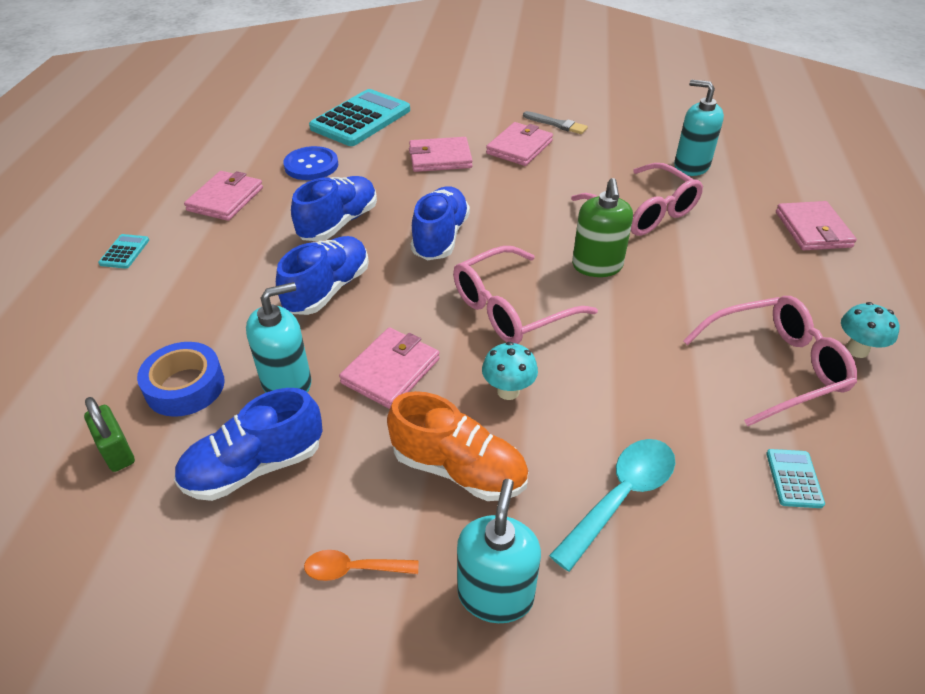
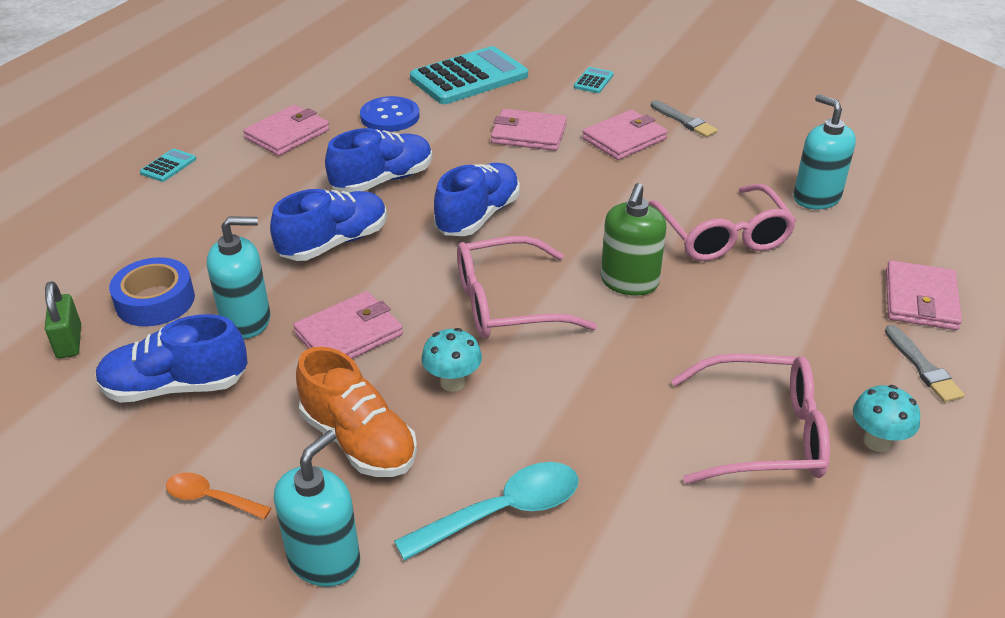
camera: 20 degrees right, 5 degrees down
turquoise calculator [766,449,825,508] -> turquoise calculator moved to [574,67,614,93]
none -> grey brush [885,325,965,402]

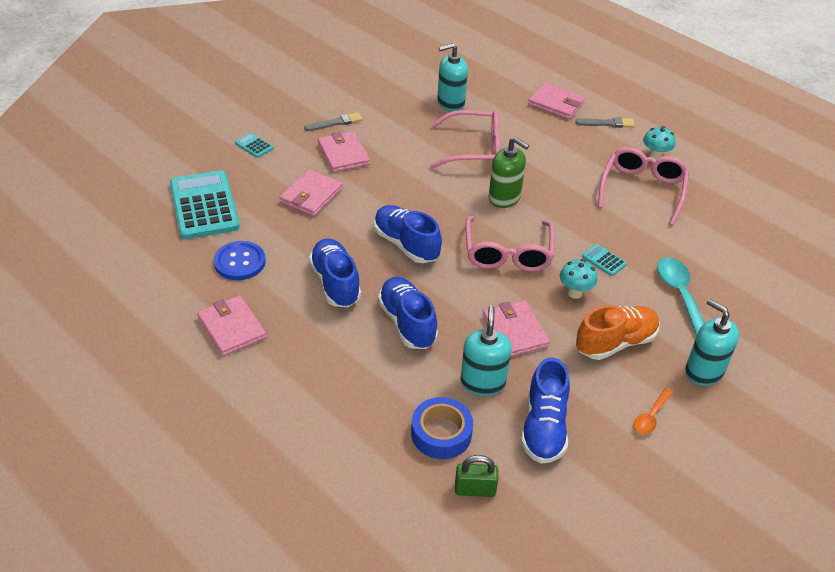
camera: 75 degrees left, 5 degrees up
turquoise calculator [140,148,196,182] -> turquoise calculator moved to [582,244,627,276]

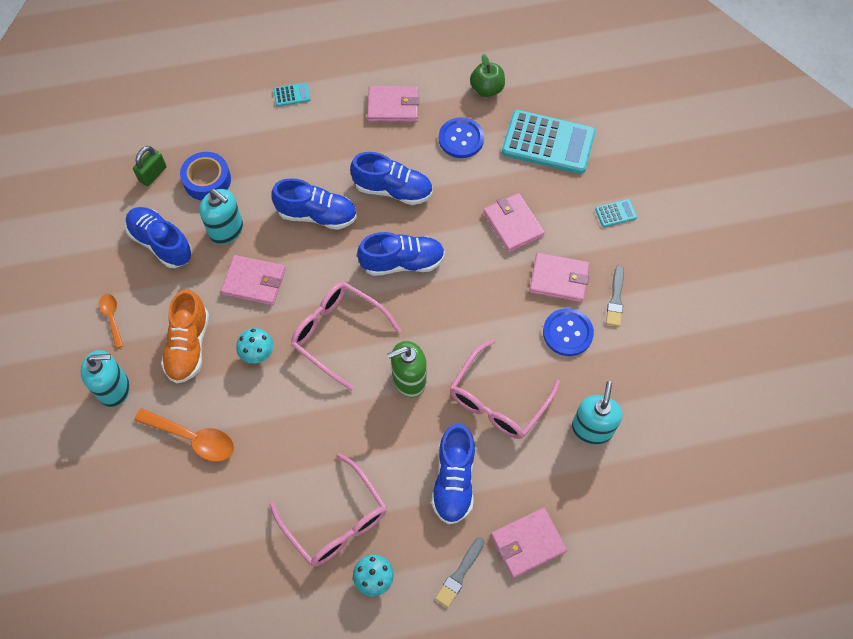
camera: 125 degrees right, 20 degrees up
turquoise calculator [582,244,627,276] -> turquoise calculator moved to [273,83,310,107]
turquoise spoon [657,257,705,336] -> orange spoon [134,408,234,462]
none -> blue shoe [431,424,475,524]
none -> green apple [470,54,505,97]
none -> blue button [543,308,594,356]

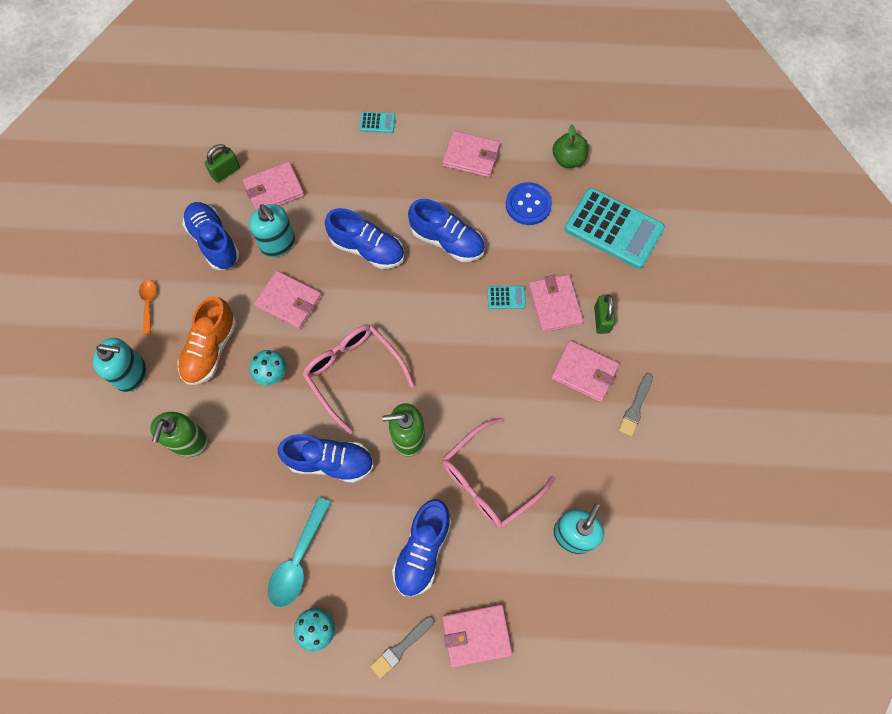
camera: 15 degrees right, 5 degrees up
orange spoon [134,408,234,462] -> green soap dispenser [150,412,209,457]
blue tape [180,152,231,200] -> pink wallet [243,161,304,210]
pink glasses [270,453,387,567] -> turquoise spoon [267,497,331,608]
blue shoe [357,232,445,276] -> blue shoe moved to [278,434,374,483]
blue button [543,308,594,356] -> none
turquoise calculator [595,199,637,227] -> turquoise calculator moved to [488,286,526,309]
none -> green padlock [594,294,615,334]

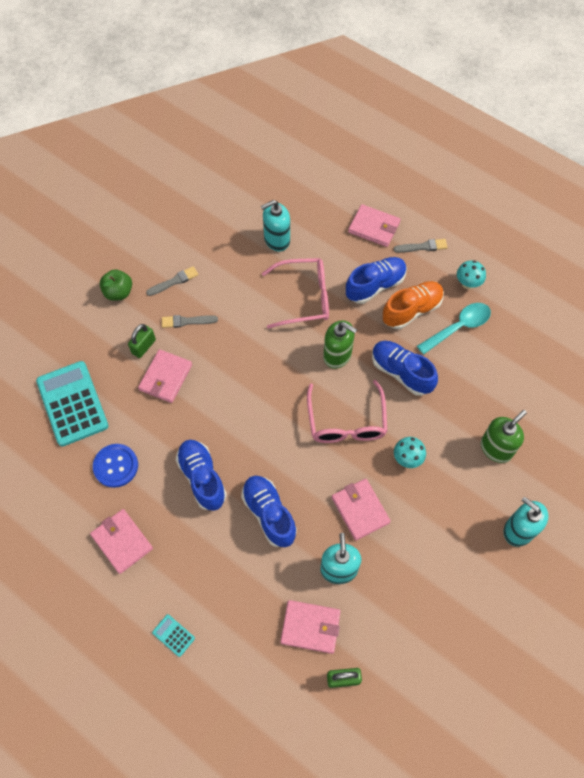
camera: 145 degrees left, 5 degrees down
orange spoon [139,279,157,335] -> none
orange shoe [178,297,237,385] -> orange shoe moved to [383,281,444,329]
blue shoe [182,202,239,270] -> none
turquoise calculator [488,286,526,309] -> none
pink wallet [551,340,619,402] -> grey brush [162,315,218,328]
green apple [553,124,589,168] -> green apple moved to [100,269,132,301]

